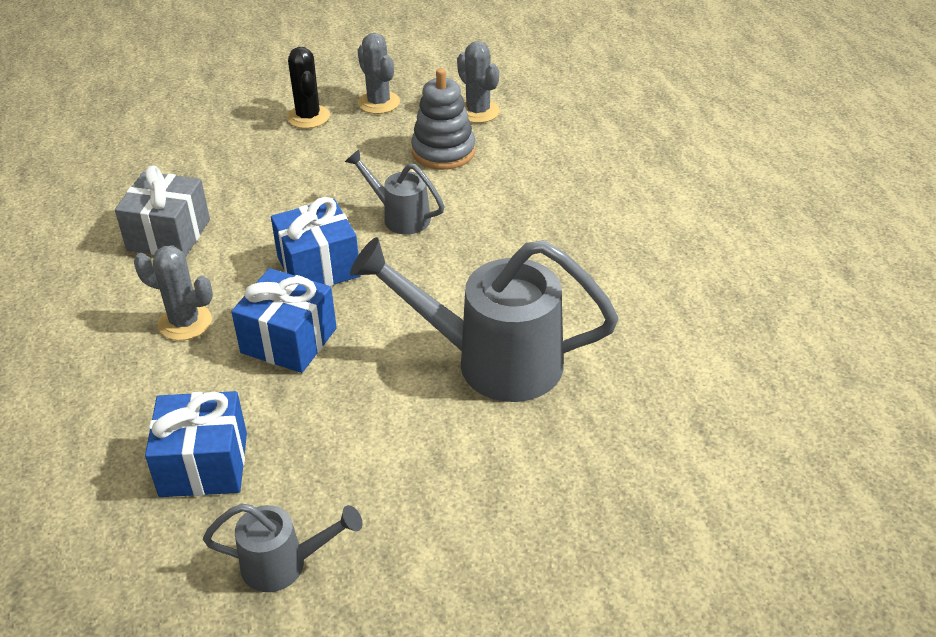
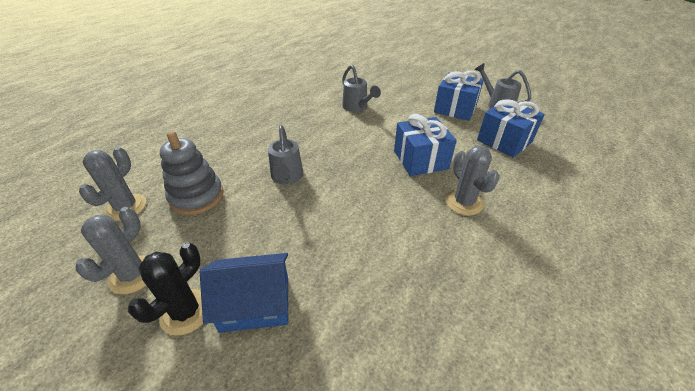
camera: 130 degrees left, 0 degrees up
grey gift [115,165,210,257] -> none
blue gift [271,197,361,286] -> blue gift moved to [434,71,484,121]
grey watering can [350,237,619,402] -> grey watering can [342,65,381,112], size x0.52
none -> blue house [200,253,288,333]

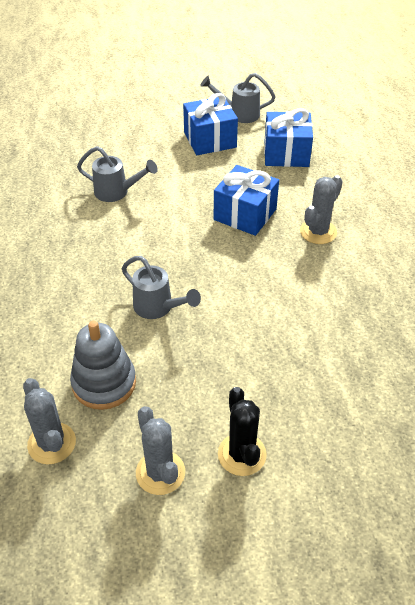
camera: 45 degrees left, 5 degrees up
blue house [200,253,288,333] -> none
grey cactus [445,146,500,215] -> grey cactus turned 75 degrees counterclockwise [300,175,343,244]

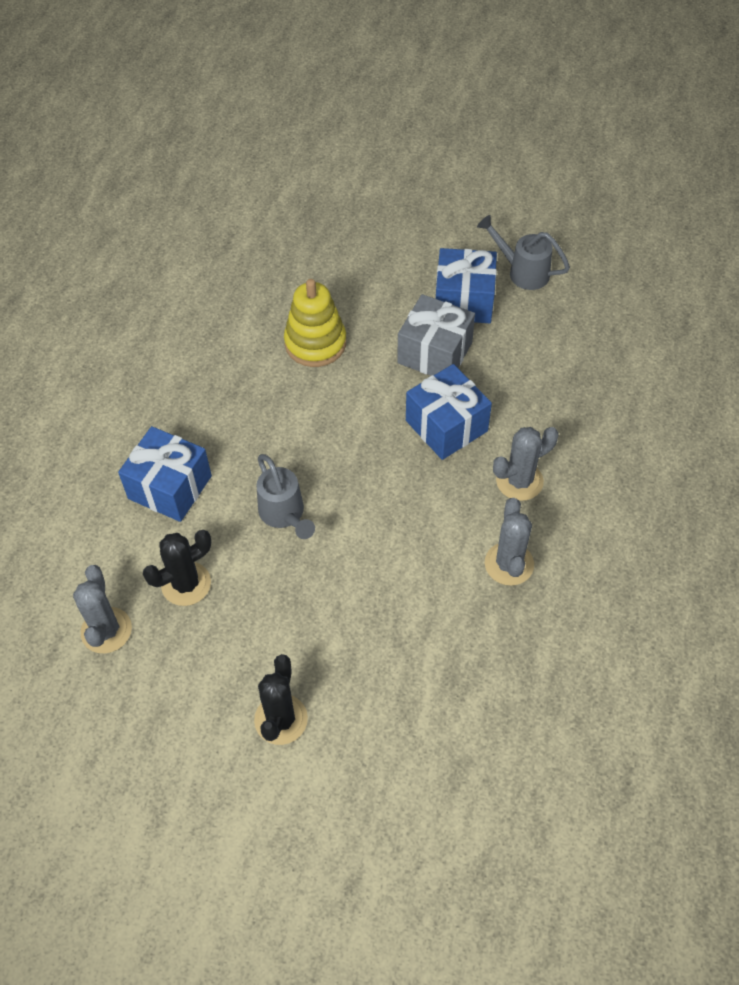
camera: 25 degrees right, 10 degrees up
grey stacking toy [70,321,136,410] -> black cactus [143,530,211,606]
grey watering can [77,146,158,202] -> yellow stacking toy [284,279,346,367]
grey cactus [136,406,185,495] -> grey cactus moved to [485,498,534,586]
blue gift [264,108,313,167] -> blue gift moved to [118,426,212,522]
none -> grey gift [397,294,475,376]

